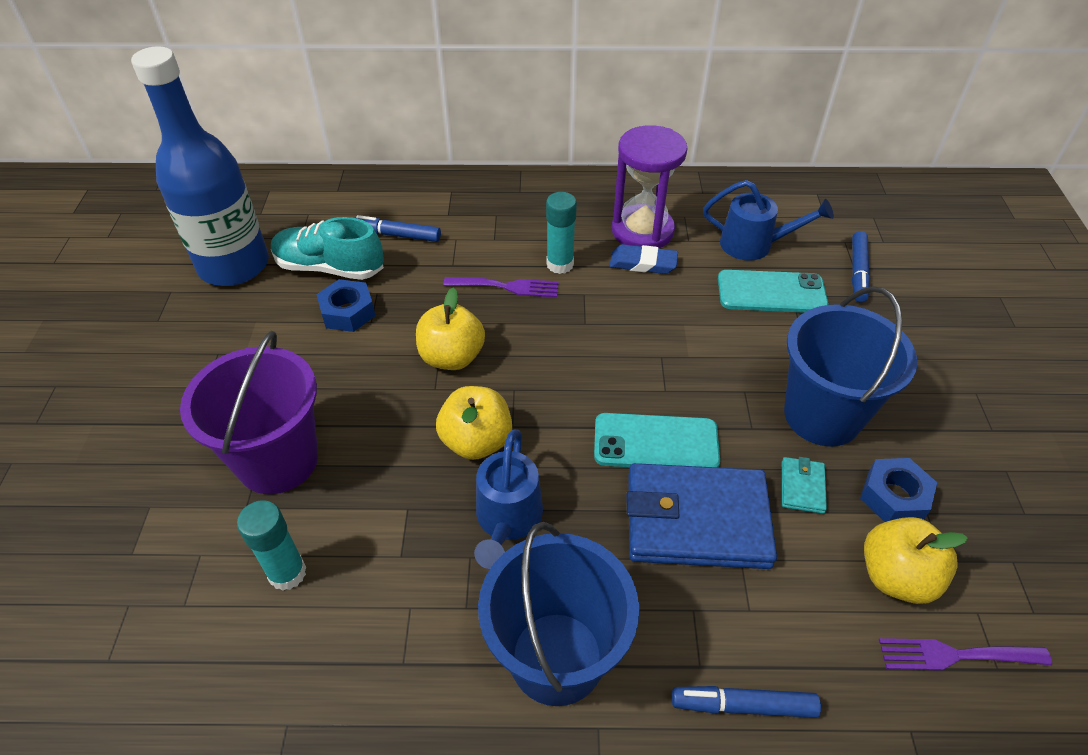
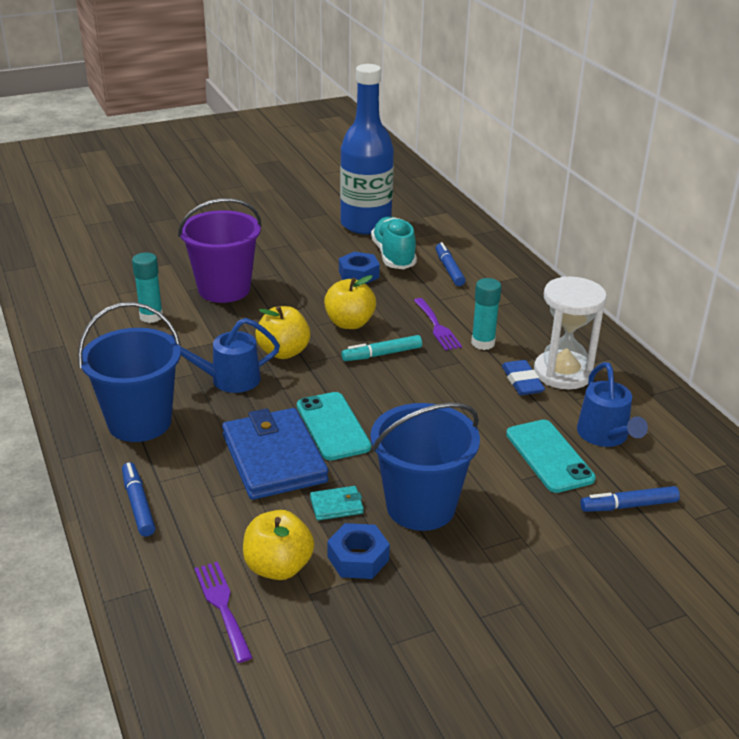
camera: 65 degrees right, 15 degrees down
purple hourglass [612,125,688,248] -> white hourglass [534,276,607,389]
none -> turquoise marker [342,335,422,361]

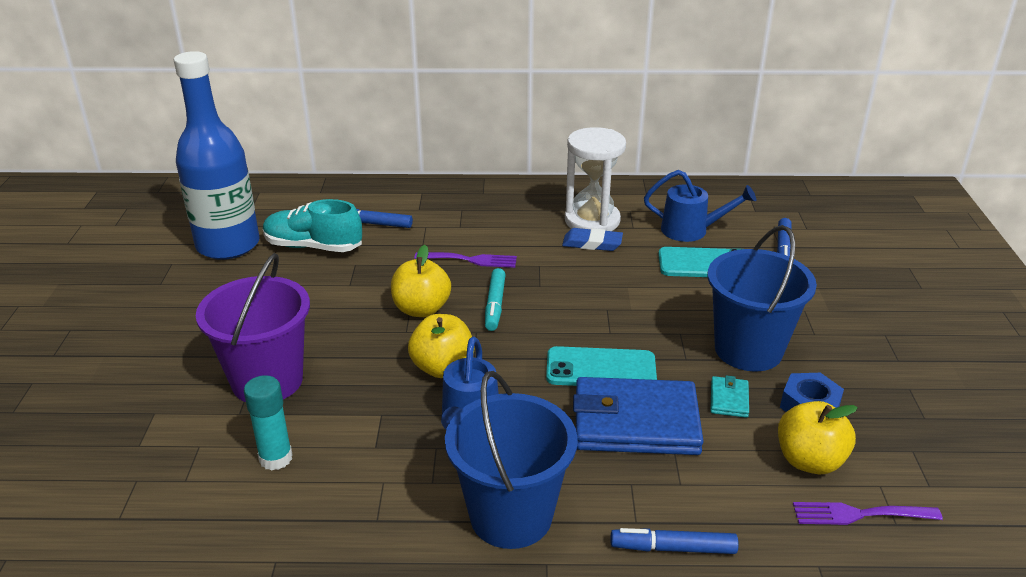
camera: 65 degrees left, 0 degrees up
blue nut [339,252,380,284] -> none
turquoise glue stick [471,278,501,350] -> none

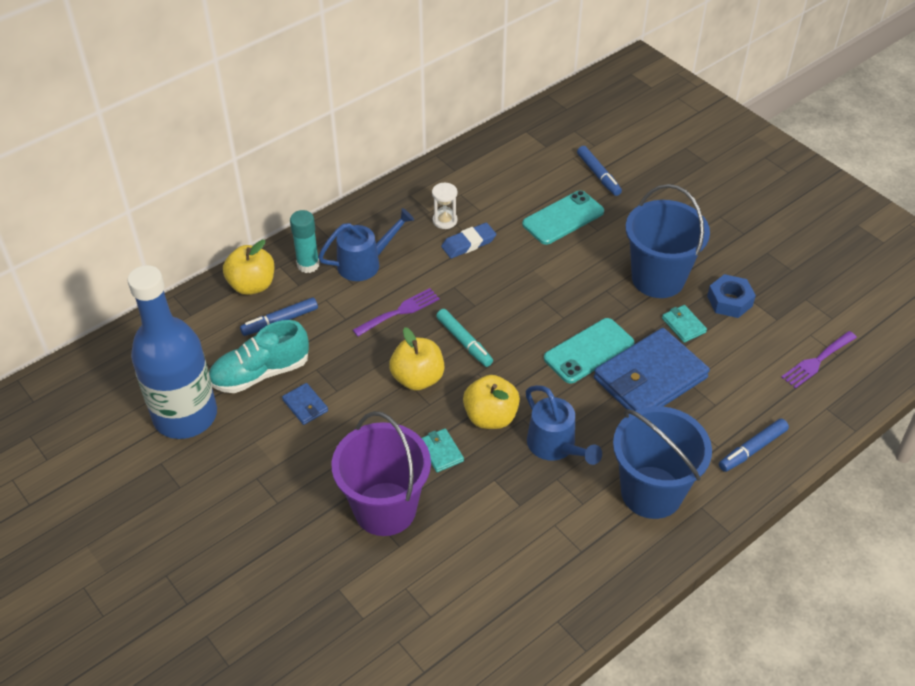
camera: 40 degrees left, 15 degrees up
turquoise glue stick [244,375,293,471] -> turquoise glue stick moved to [290,210,319,273]
white hourglass [565,127,626,231] -> white hourglass [432,182,457,229], size x0.48
blue watering can [644,170,756,242] -> blue watering can moved to [318,208,414,281]
yellow apple [778,401,858,474] -> yellow apple moved to [223,240,274,295]
none -> blue wallet [282,383,328,425]
none -> turquoise wallet [422,428,464,472]

